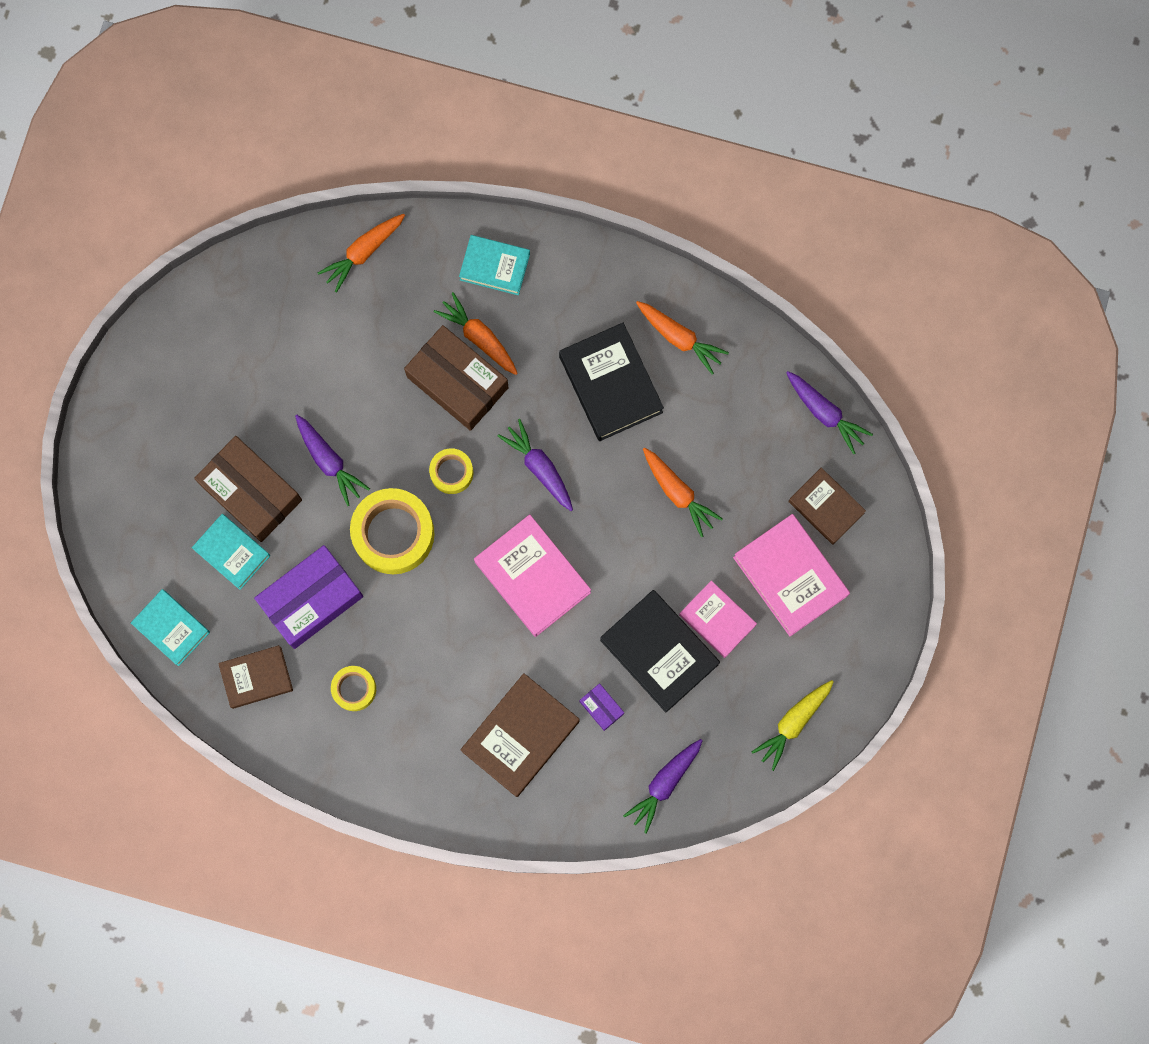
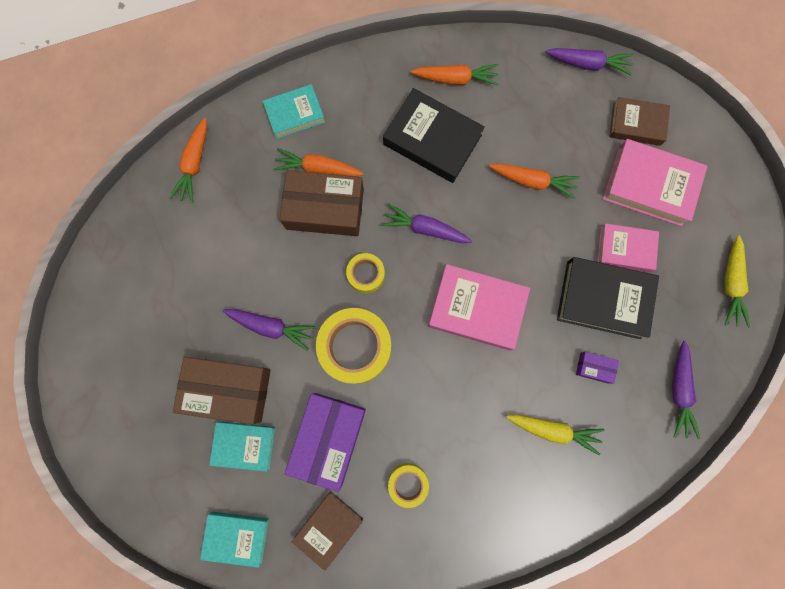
camera: 35 degrees left, 0 degrees up
brown book [461,673,580,797] -> yellow carrot [506,415,604,455]

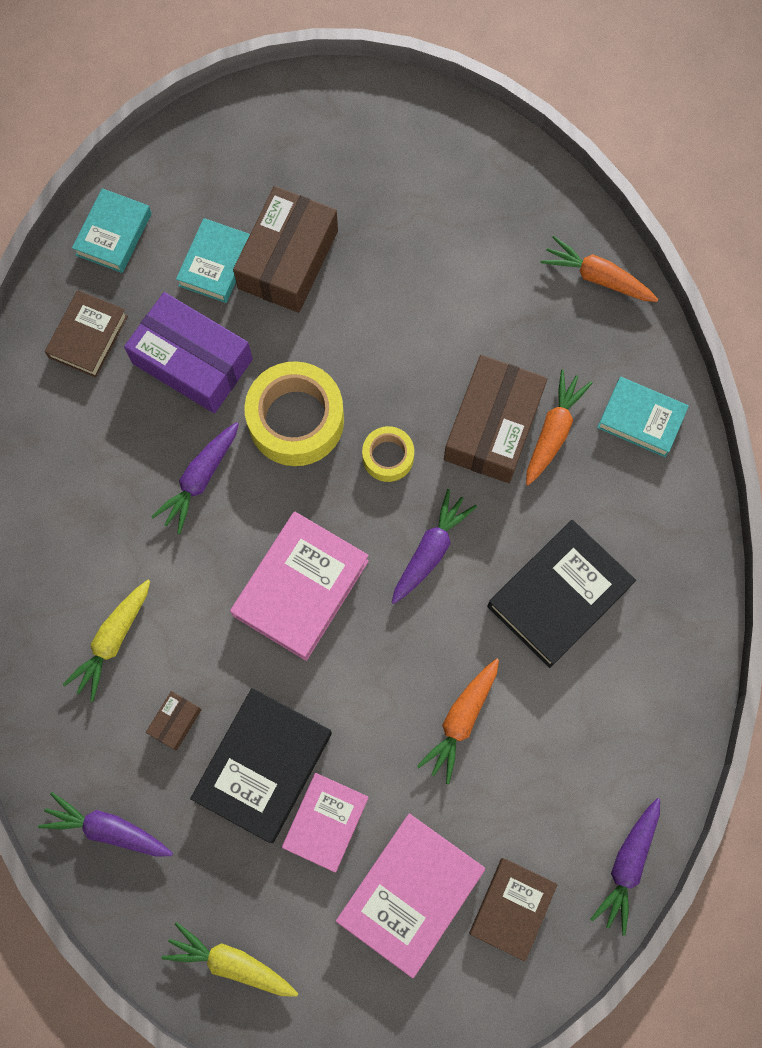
camera: 105 degrees right, 5 degrees down
purple carrot [222,309,316,351] -> purple carrot moved to [151,422,239,534]
turquoise book [263,84,325,139] -> turquoise book turned 60 degrees counterclockwise [597,377,689,457]
brown book [292,491,363,571] -> brown book turned 60 degrees clockwise [45,290,128,378]
yellow tape [388,463,429,508] -> none
orange carrot [411,64,498,86] -> none
purple box [576,352,619,384] -> brown box [146,691,202,751]

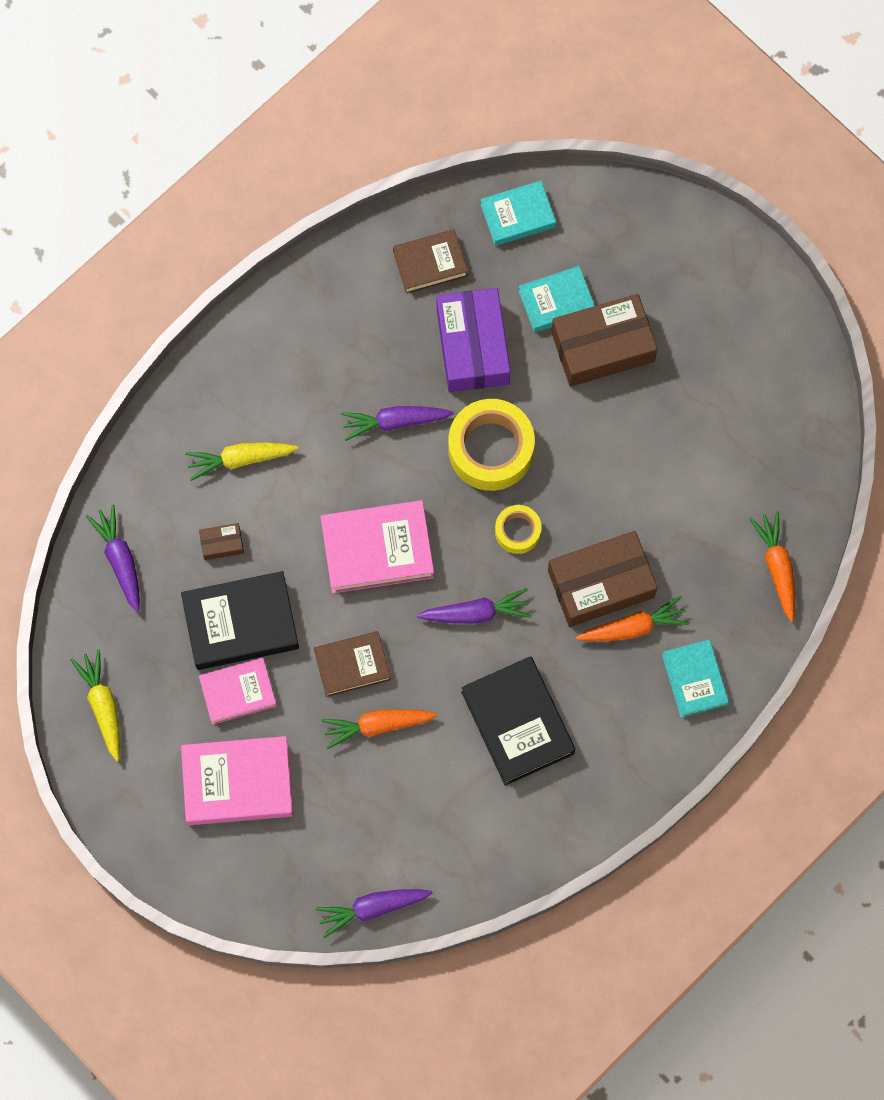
camera: 50 degrees right, 0 degrees up
brown book [469,858,558,961] -> brown book moved to [314,631,391,697]
black book [487,520,636,668] -> black book turned 60 degrees clockwise [461,656,575,786]

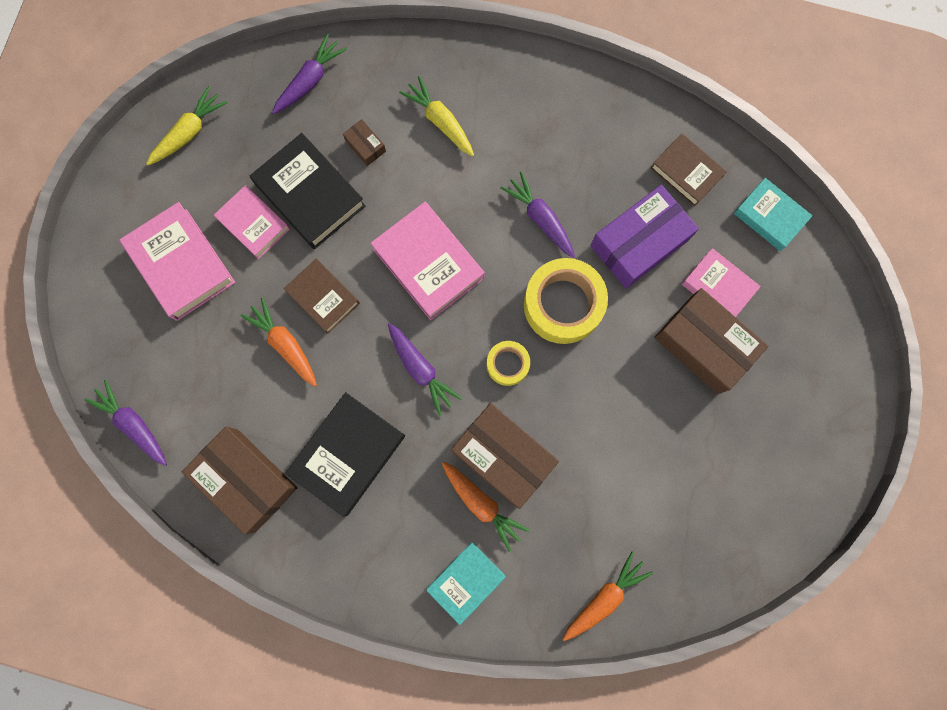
camera: 60 degrees right, 5 degrees up
turquoise book [519,266,595,333] -> pink book [682,248,761,317]
none -> brown box [182,427,297,535]

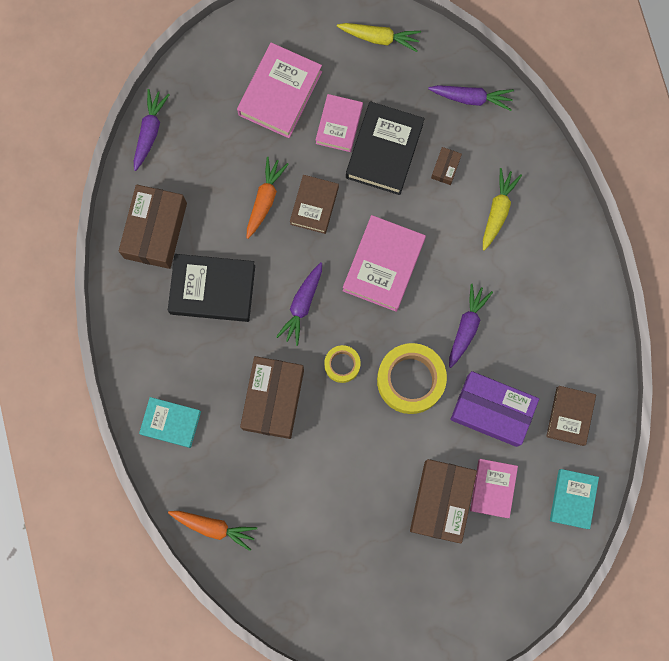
camera: 60 degrees right, 0 degrees up
orange carrot [442,462,530,552] -> none

